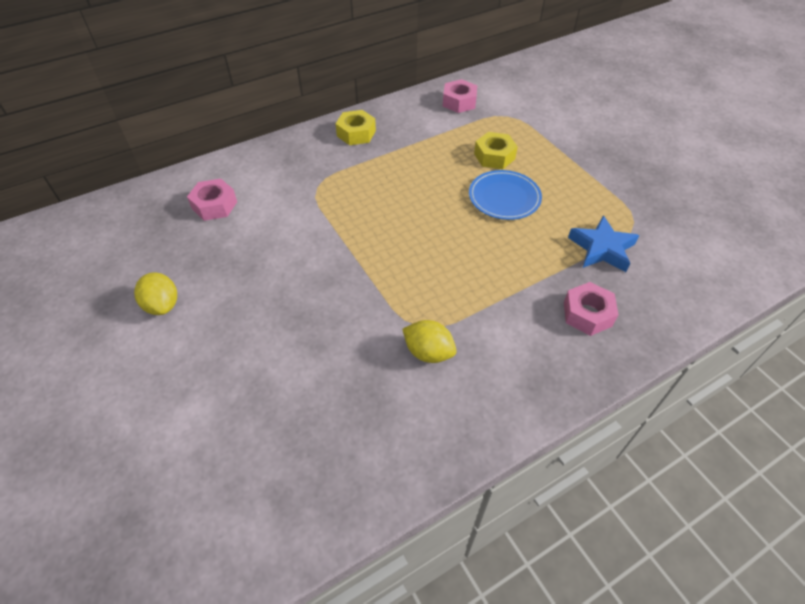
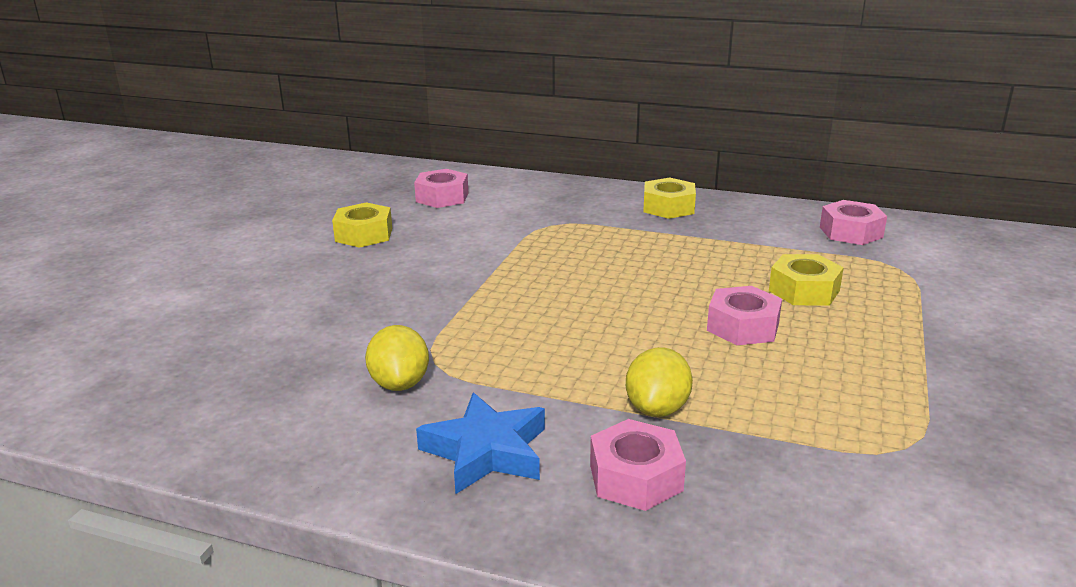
camera: 50 degrees right, 25 degrees down
yellow lemon [134,272,177,315] -> yellow lemon moved to [626,347,693,417]
blue plate [469,170,542,220] -> pink nut [707,286,782,345]
blue star [568,215,639,272] -> blue star moved to [416,393,545,494]
none -> yellow nut [332,202,392,248]

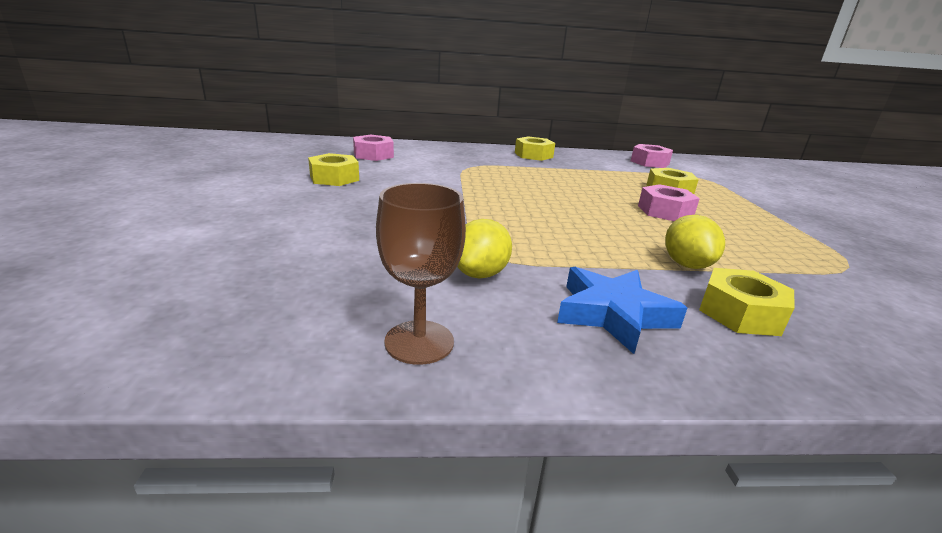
camera: 25 degrees left, 0 degrees up
yellow lemon [365,325,429,391] -> yellow lemon turned 60 degrees clockwise [457,219,512,279]
pink nut [590,419,686,511] -> yellow nut [699,268,794,336]
none -> brown goblet [376,183,466,365]

